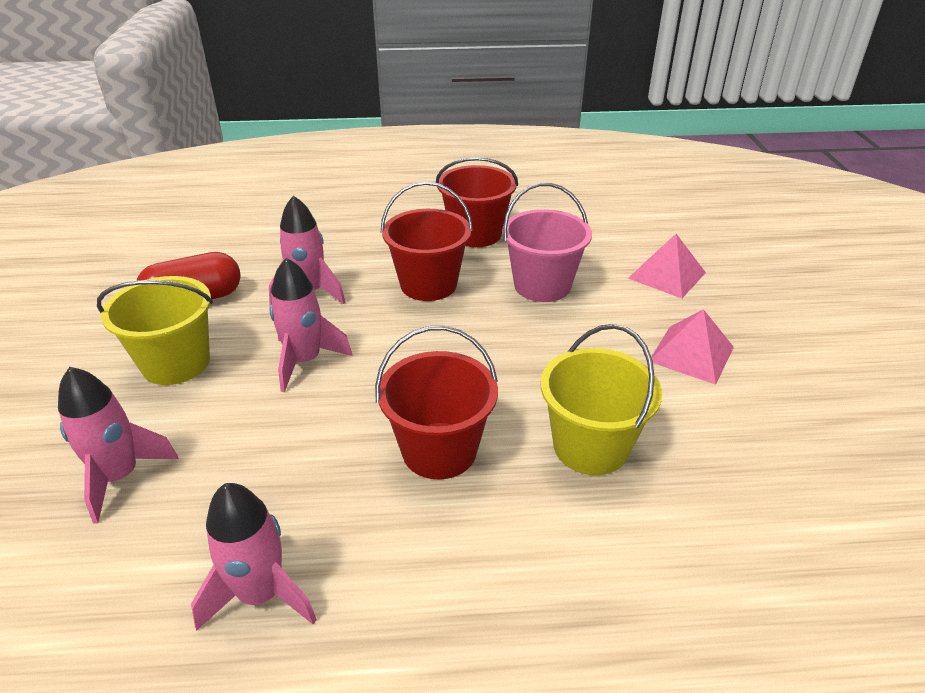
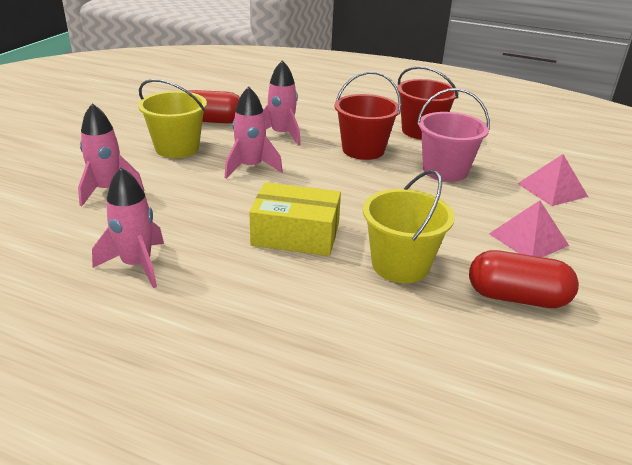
camera: 25 degrees right, 5 degrees down
red bucket [375,326,498,479] -> yellow box [249,182,341,256]
none -> red capsule [469,250,579,308]

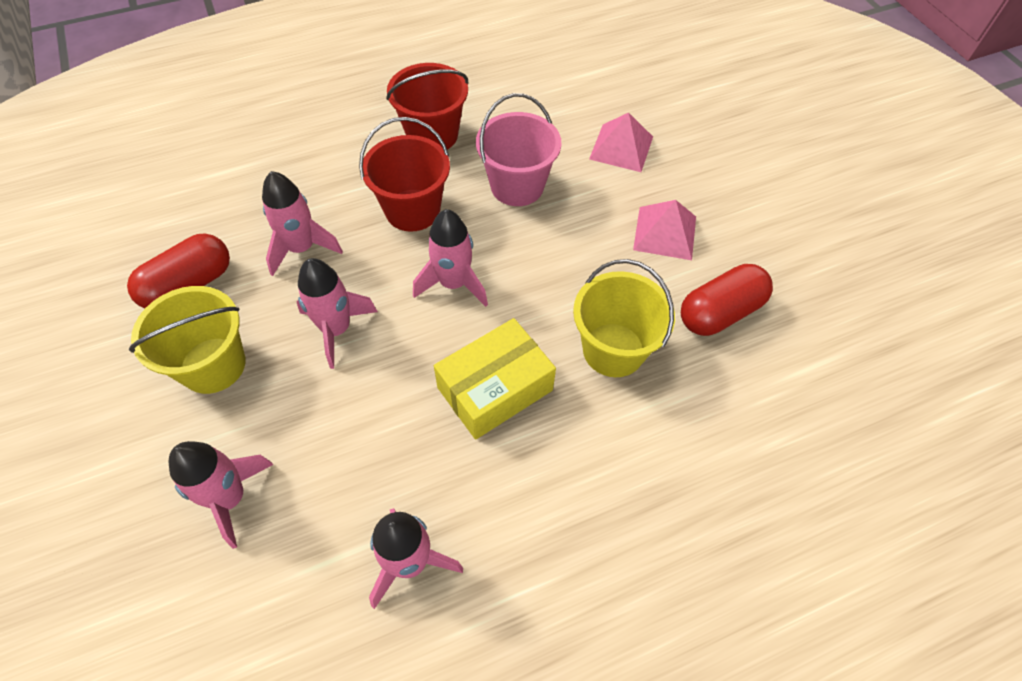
camera: 45 degrees left, 25 degrees up
none -> pink rocket [413,209,488,307]

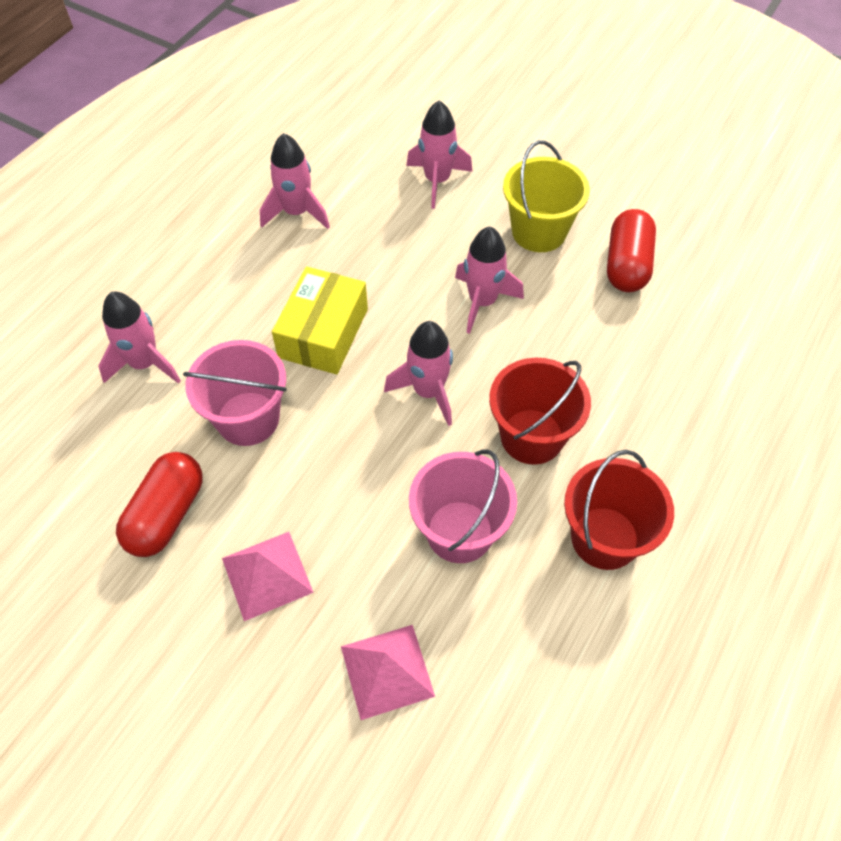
camera: 145 degrees right, 0 degrees up
pink rocket [262,171,343,276] -> pink rocket moved to [98,292,181,384]
yellow bucket [573,259,675,377] -> pink bucket [183,340,287,446]

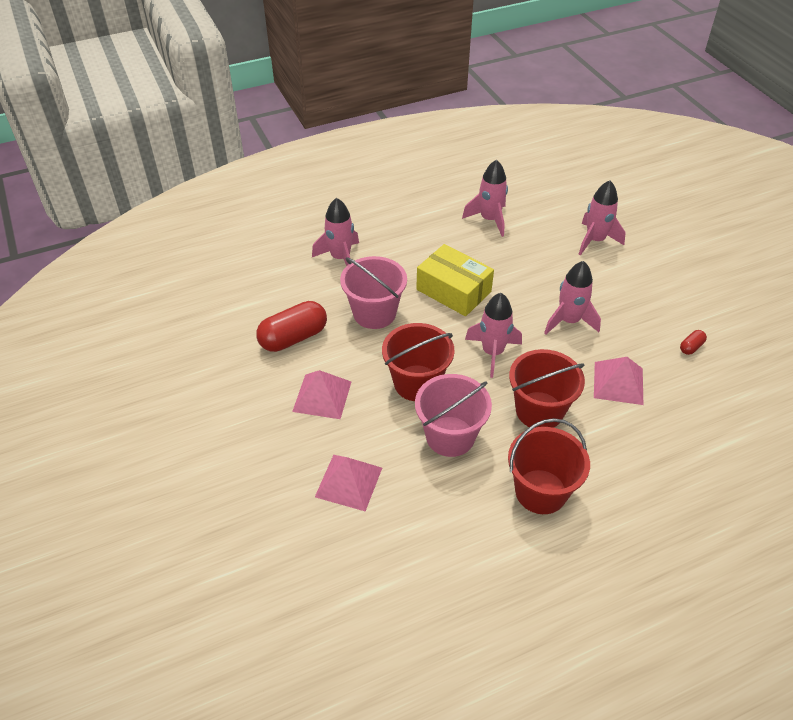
camera: 35 degrees right, 10 degrees down
yellow box [272,266,368,374] -> yellow box turned 75 degrees clockwise [416,244,494,316]
yellow bucket [503,140,590,252] -> none
red capsule [607,209,656,292] -> red capsule [680,330,707,355], size x0.45
none -> red bucket [382,323,455,401]
none -> pink pyramid [594,357,643,405]

